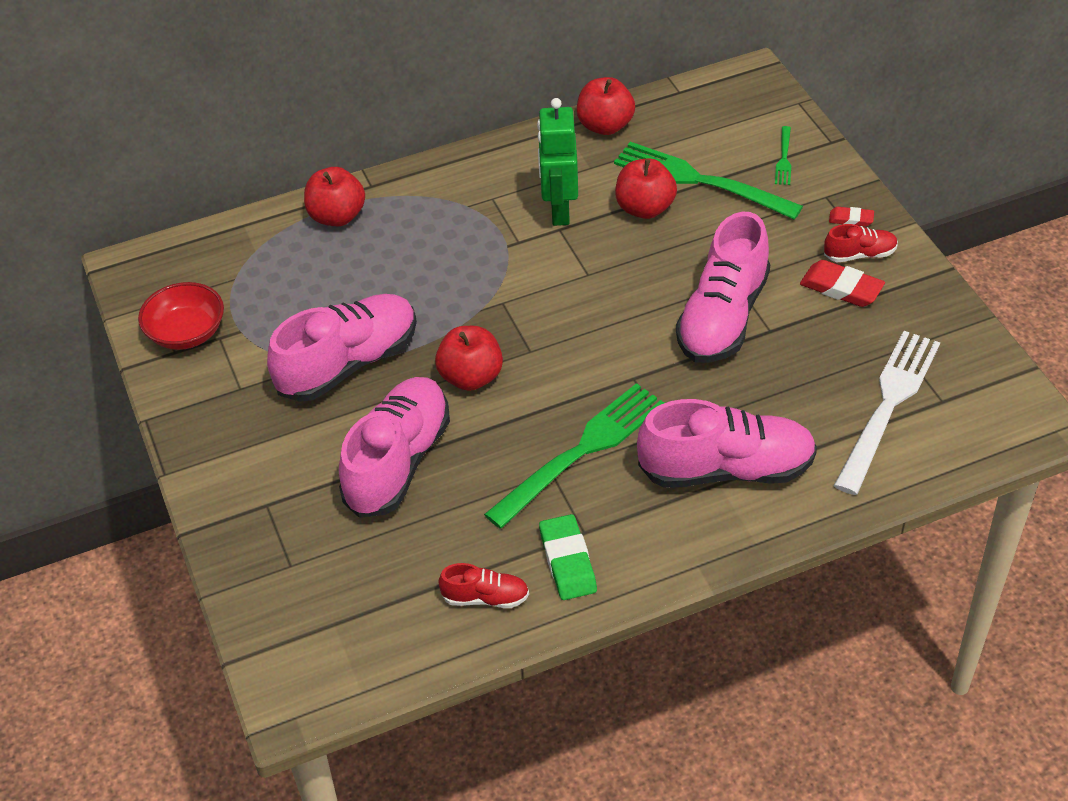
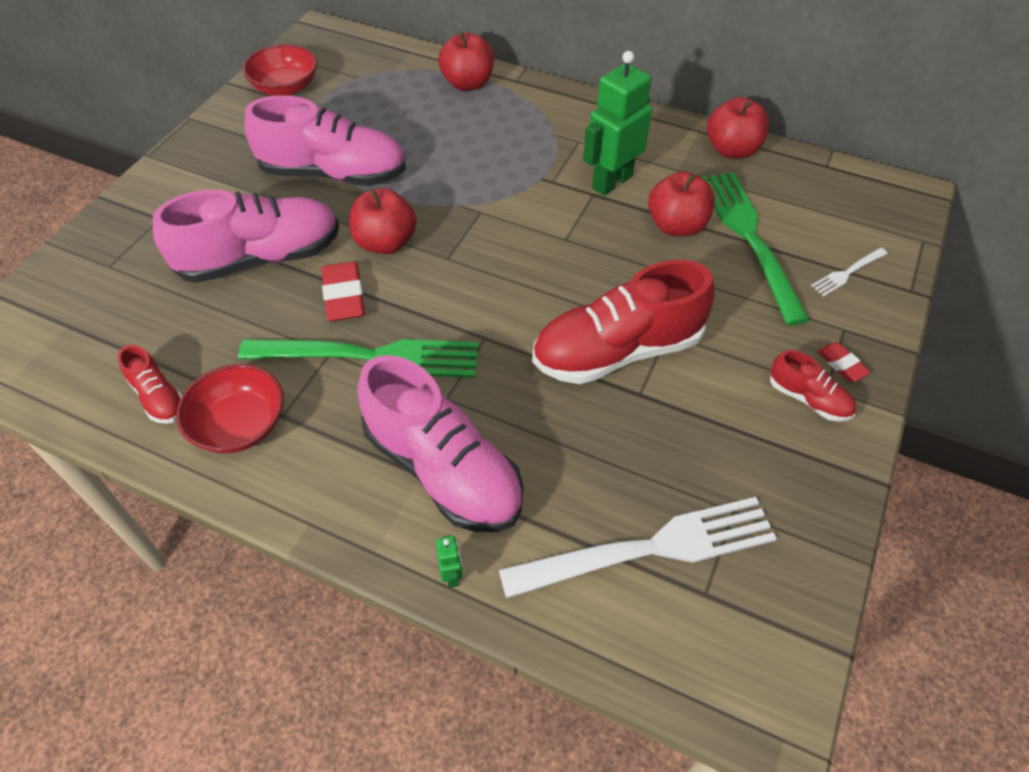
camera: 45 degrees right, 5 degrees up
green eraser [539,514,597,600] -> red bowl [176,364,284,453]
pink shoe [676,212,770,363] -> red shoe [532,260,715,384]
green fork [775,126,791,185] -> white fork [811,248,888,296]
red eraser [800,260,885,307] -> red eraser moved to [321,261,365,321]
none -> green robot [436,535,463,588]

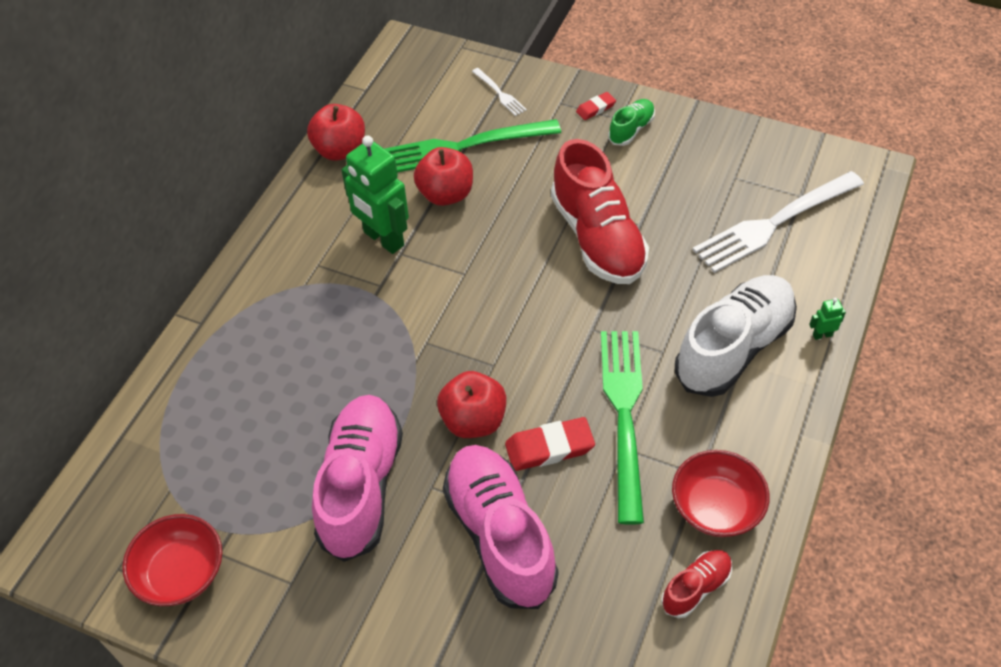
camera: 90 degrees left, 0 degrees up
pink shoe [357,355,523,532] -> white shoe [675,275,797,397]
red apple [439,32,494,91] -> none
white fork [498,497,777,598] -> white fork turned 105 degrees counterclockwise [693,171,864,273]
red shoe [770,350,857,422] -> green shoe [608,99,655,146]

